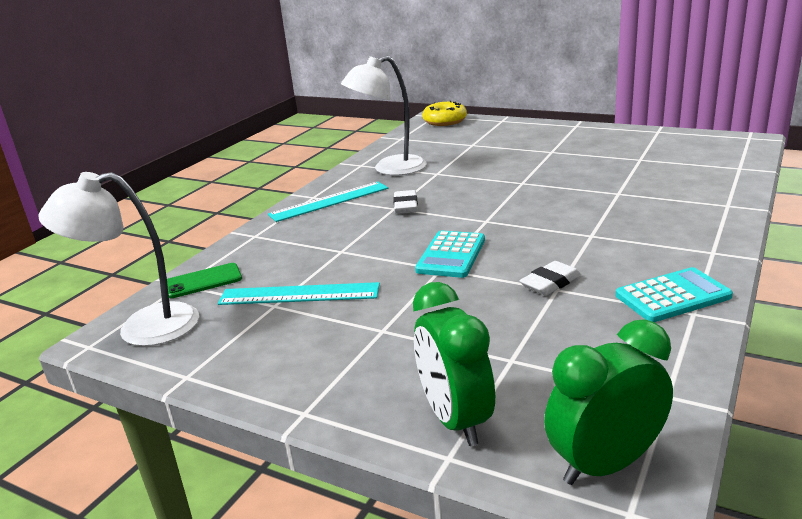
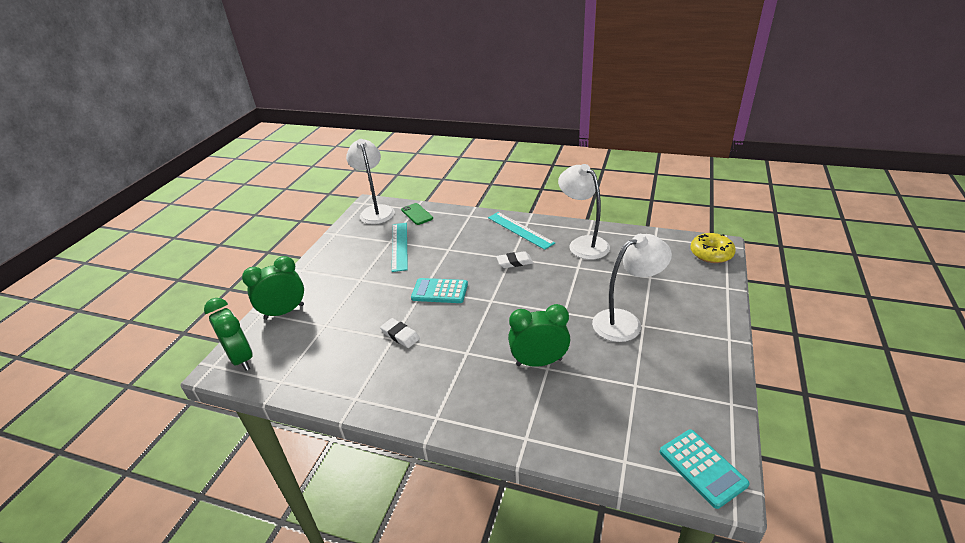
camera: 80 degrees right, 10 degrees up
turquoise calculator [615,267,733,322] -> turquoise calculator moved to [660,430,749,509]
none -> green clock [508,304,570,367]
none -> white lamp [592,234,672,342]

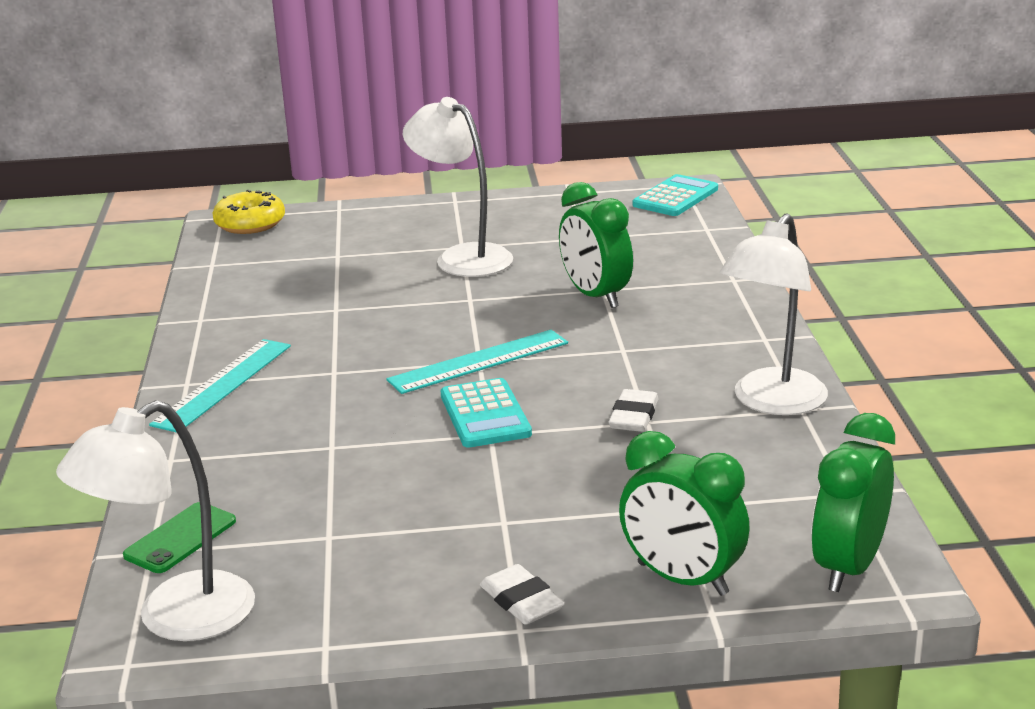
camera: 115 degrees left, 10 degrees down
turquoise ruler [392,223,408,272] -> turquoise ruler moved to [386,330,568,394]
white eraser [496,251,533,268] -> white eraser moved to [480,564,565,625]
white lamp [558,164,610,260] -> white lamp moved to [720,214,828,415]

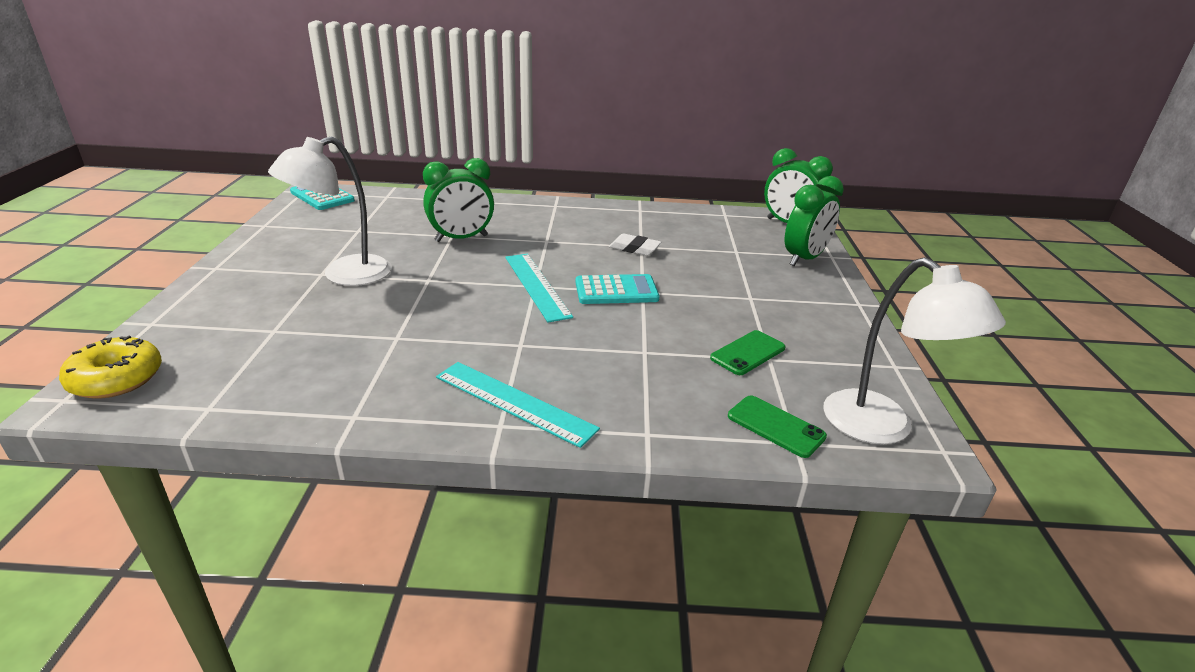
camera: 85 degrees left, 5 degrees up
white eraser [480,564,565,625] -> none
white lamp [720,214,828,415] -> none
none -> green phone [710,330,786,375]

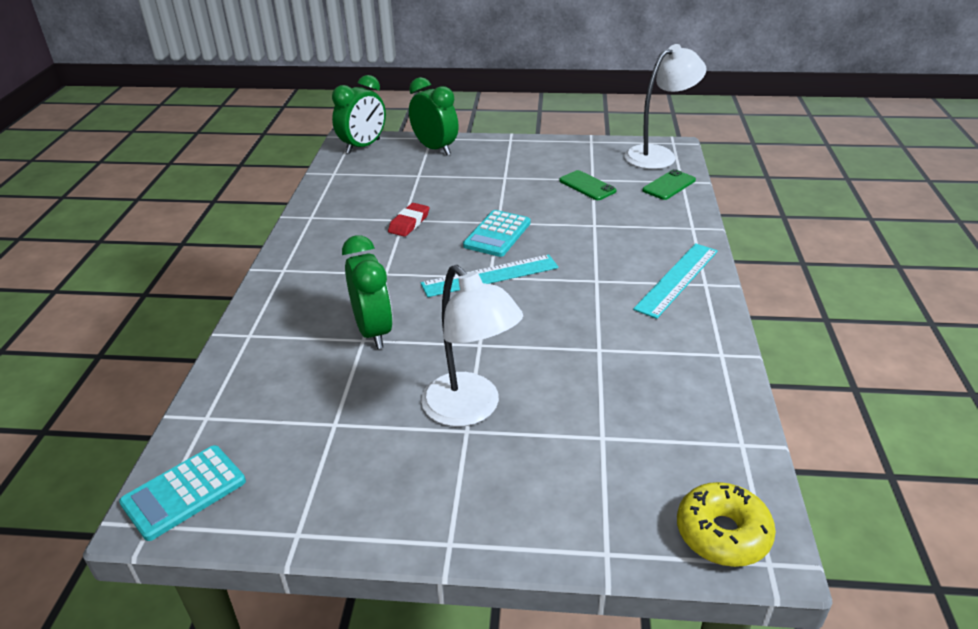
camera: 85 degrees left, 5 degrees up
turquoise calculator [576,274,660,304] -> turquoise calculator turned 150 degrees counterclockwise [463,210,531,257]
white eraser [609,233,661,256] -> red eraser [388,203,430,237]

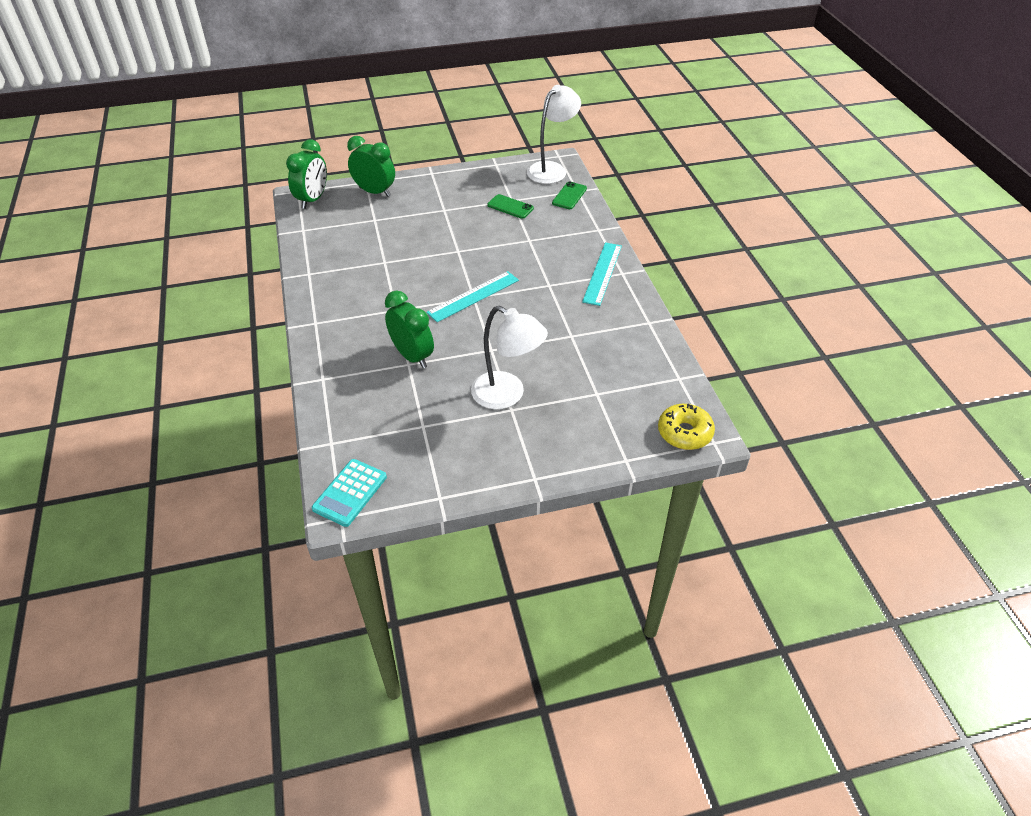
camera: 20 degrees left, 10 degrees up
red eraser [388,203,430,237] -> none
turquoise calculator [463,210,531,257] -> none

